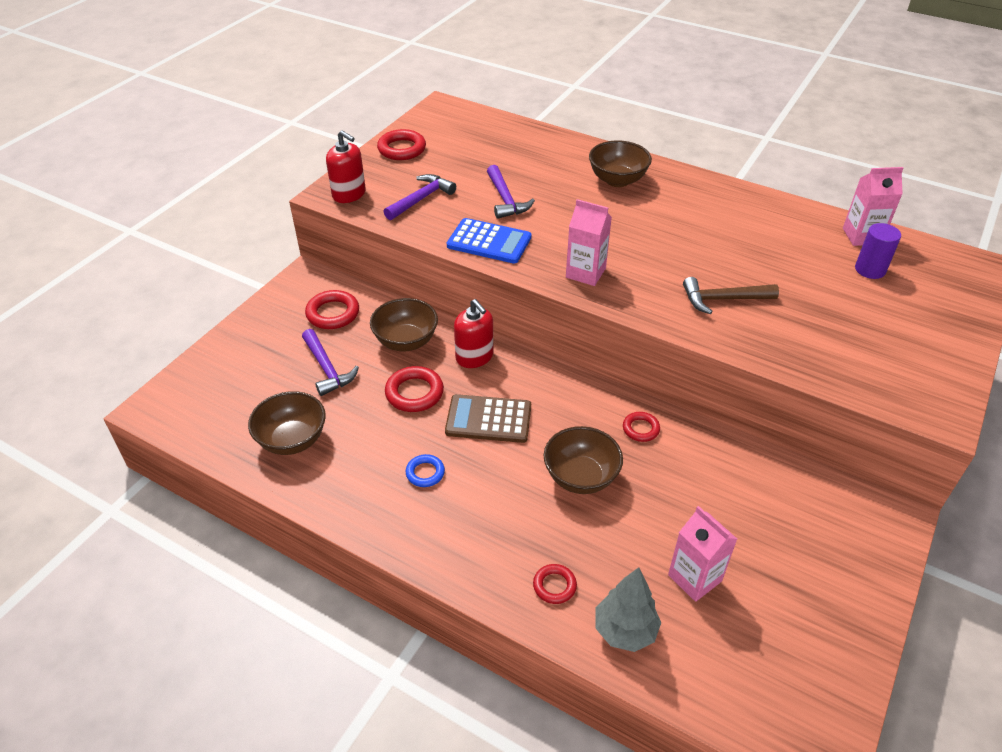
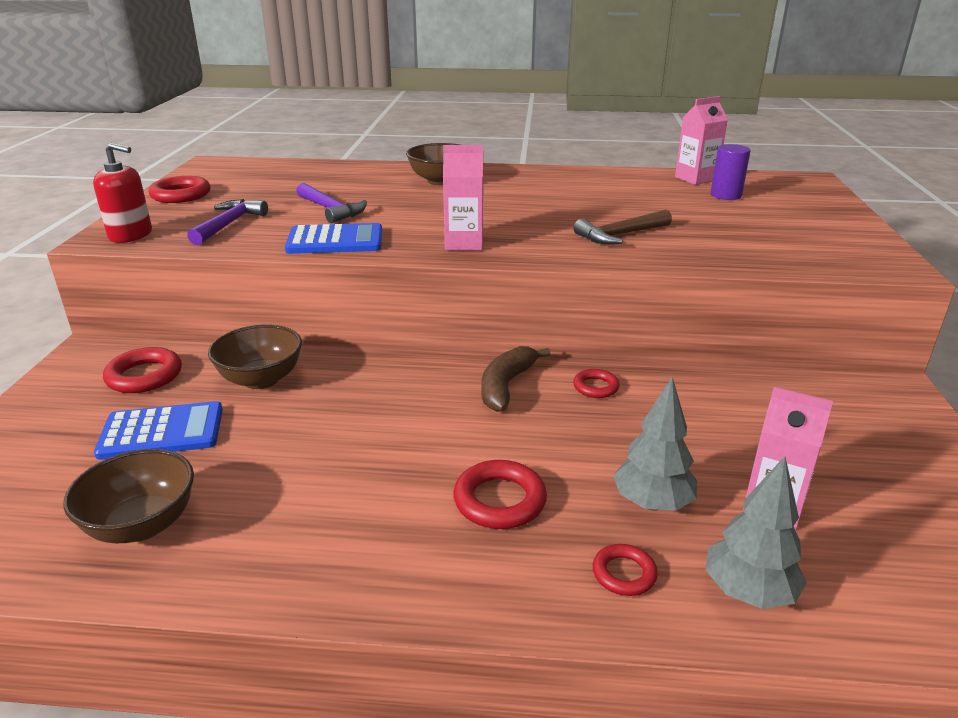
camera: 25 degrees left, 15 degrees down
purple hammer [302,329,359,396] -> blue calculator [94,401,223,460]
red ring [385,366,444,412] -> red ring moved to [453,460,547,529]
blue ring [406,454,445,487] -> none
brown calculator [445,394,531,443] -> none
red soap dispenser [454,299,493,368] -> none
brown bowl [543,426,623,494] -> none
none -> brown banana [481,346,551,412]
none -> grey tree [613,377,697,511]

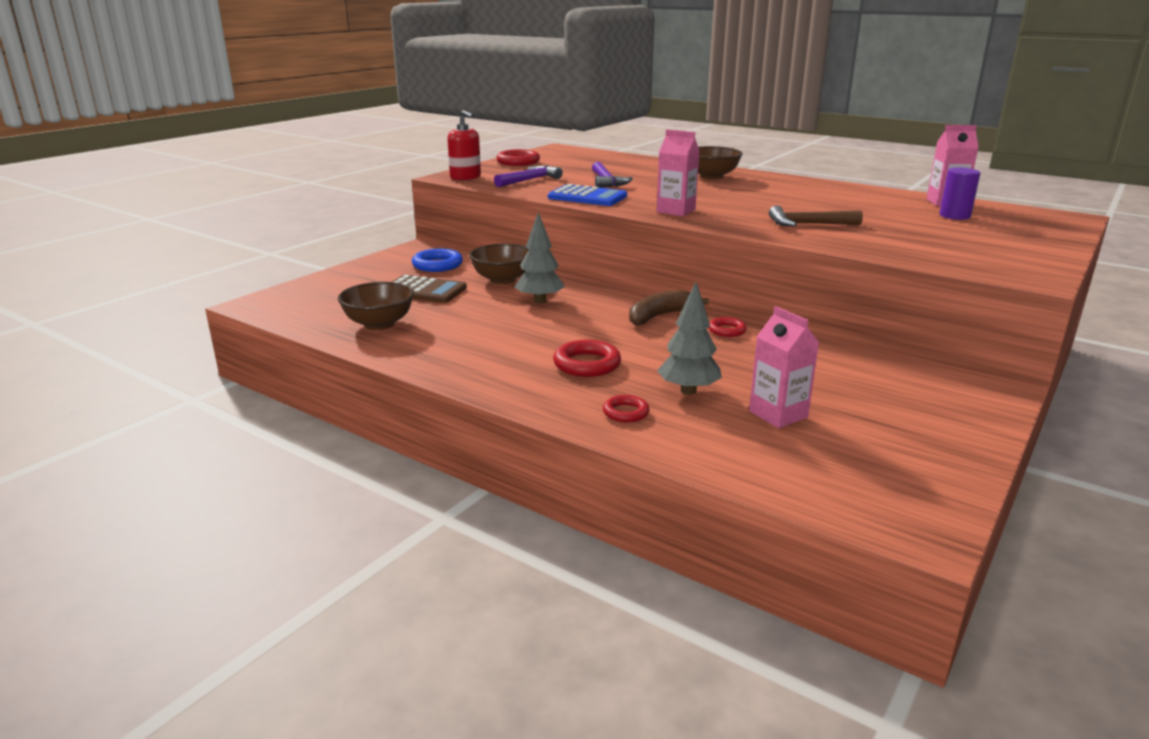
camera: 30 degrees right, 5 degrees down
blue calculator [94,401,223,460] -> brown calculator [392,275,467,303]
red ring [103,347,182,393] -> blue ring [412,248,463,272]
grey tree [706,456,807,609] -> grey tree moved to [515,212,565,303]

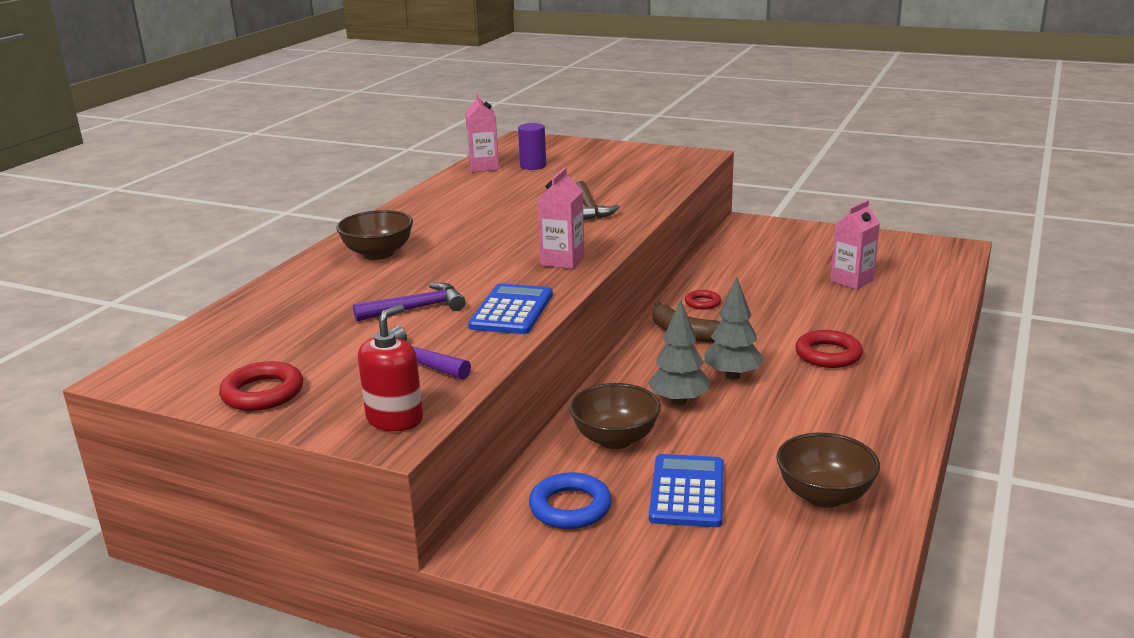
camera: 100 degrees left, 0 degrees up
brown calculator [392,275,467,303] -> blue calculator [649,454,724,527]
red ring [603,395,649,422] -> none
grey tree [657,282,722,395] -> grey tree moved to [704,277,764,380]

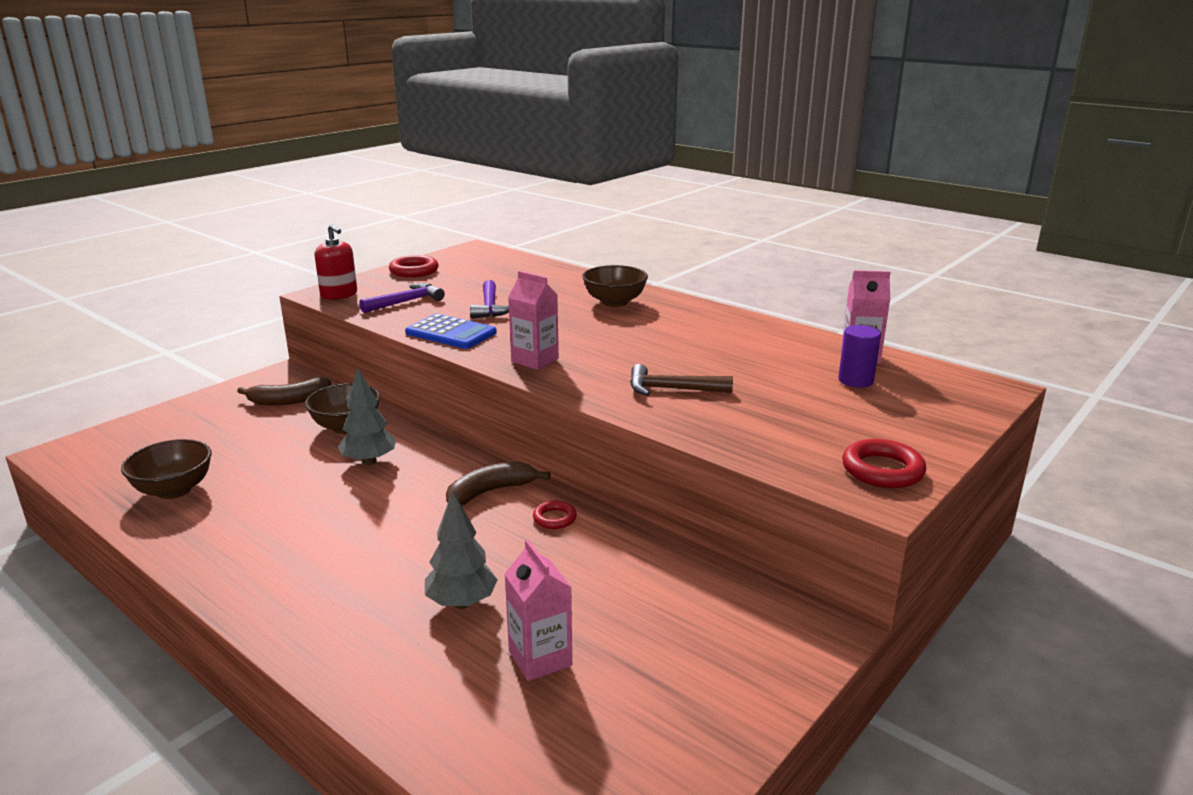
camera: 105 degrees right, 0 degrees up
blue ring [529,472,612,529] -> brown banana [237,378,331,406]
blue calculator [649,454,724,527] -> none
grey tree [704,277,764,380] -> grey tree moved to [425,490,498,609]
red ring [795,330,863,368] -> red ring moved to [842,439,926,488]

